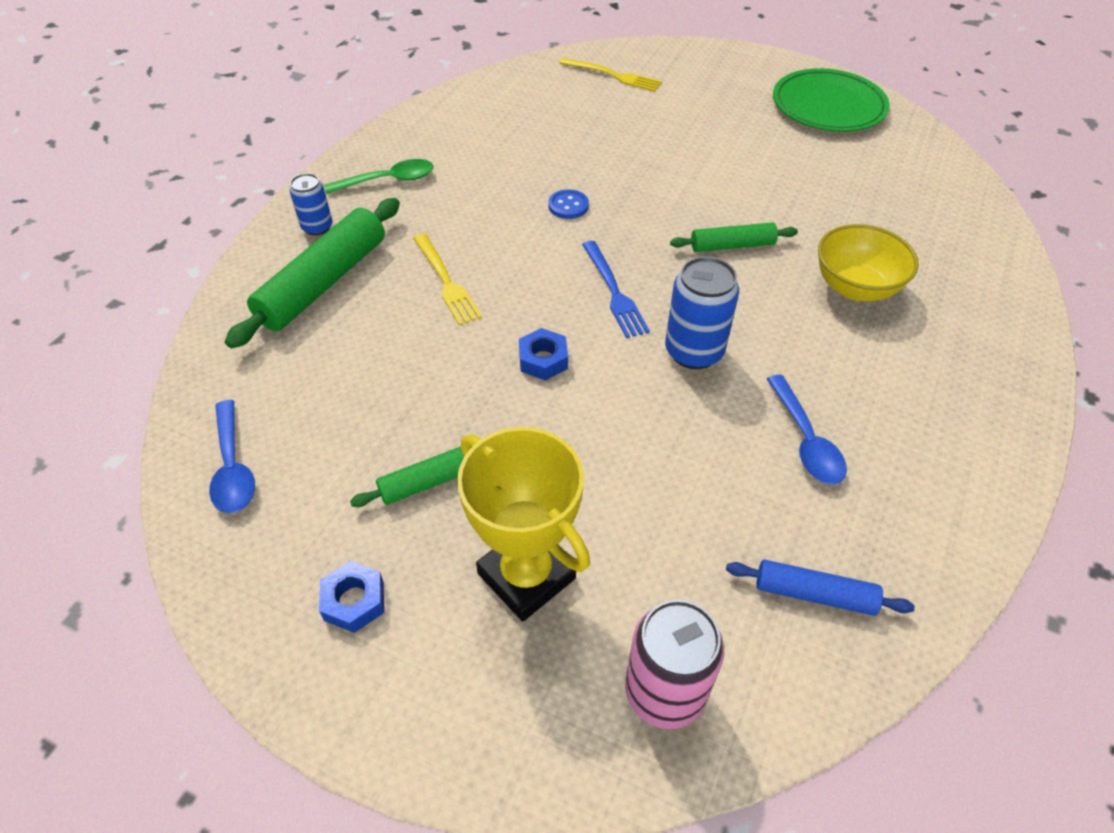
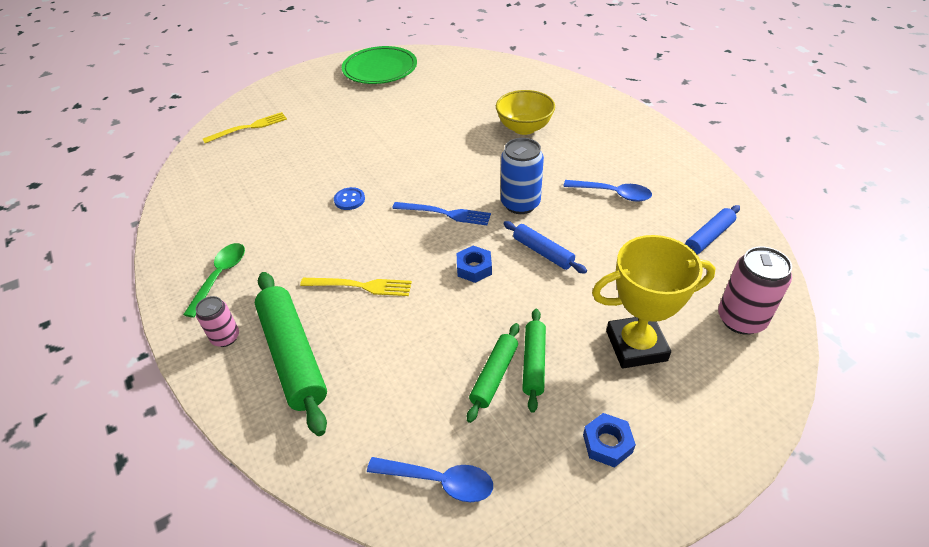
camera: 55 degrees left, 5 degrees down
blue can [290,173,332,236] -> pink can [195,296,239,347]
green rolling pin [670,222,798,252] -> green rolling pin moved to [467,323,519,423]
none -> blue rolling pin [503,221,587,274]

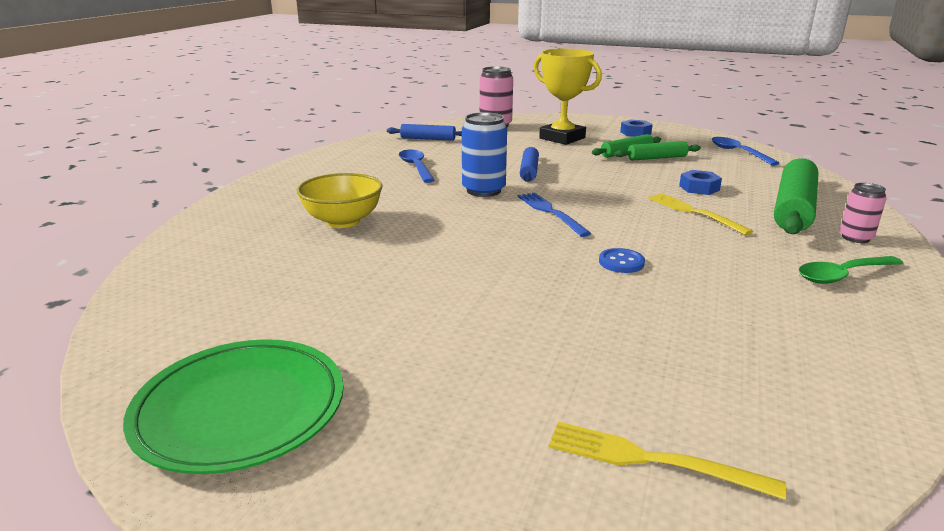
camera: 130 degrees left, 20 degrees down
blue nut [457,246,492,283] -> blue nut moved to [679,170,722,195]

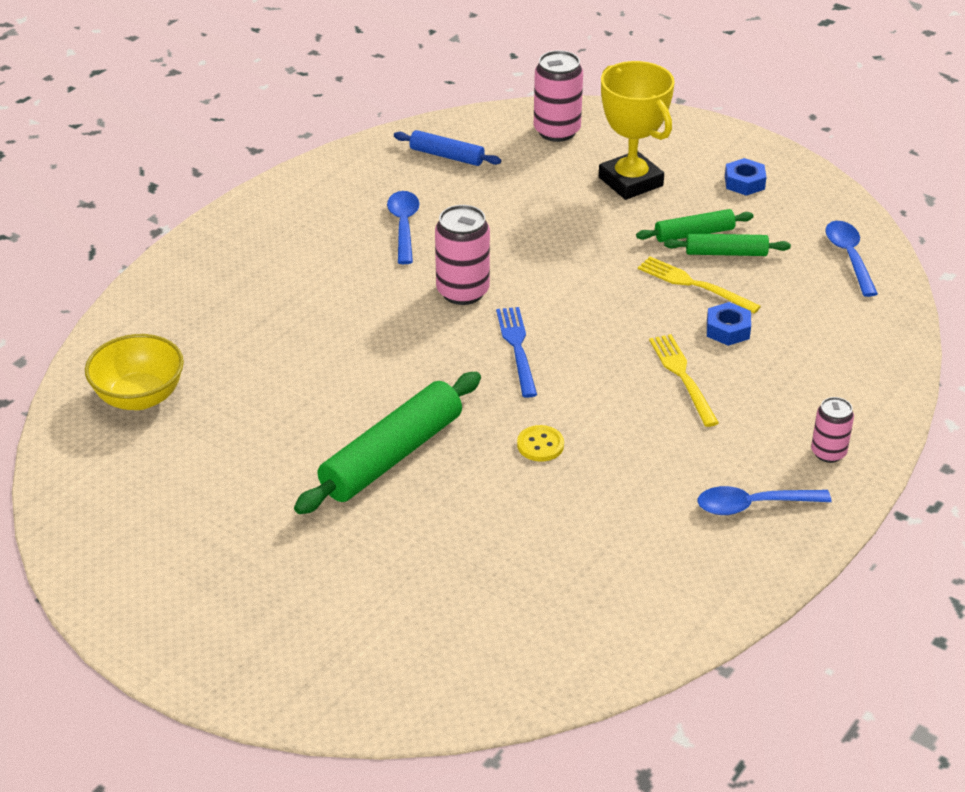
camera: 15 degrees right, 15 degrees up
green plate [123,339,344,474] -> none
yellow bowl [297,173,383,228] -> yellow bowl moved to [85,334,184,410]
blue can [462,112,507,197] -> pink can [435,205,490,305]
blue rolling pin [520,147,539,182] -> none
yellow fork [549,422,786,500] -> yellow fork moved to [638,257,761,314]
blue button [599,248,645,273] -> yellow button [517,425,564,462]
green rolling pin [774,158,819,234] -> green rolling pin moved to [294,372,481,514]
green spoon [799,256,903,284] -> blue spoon [698,486,831,515]

